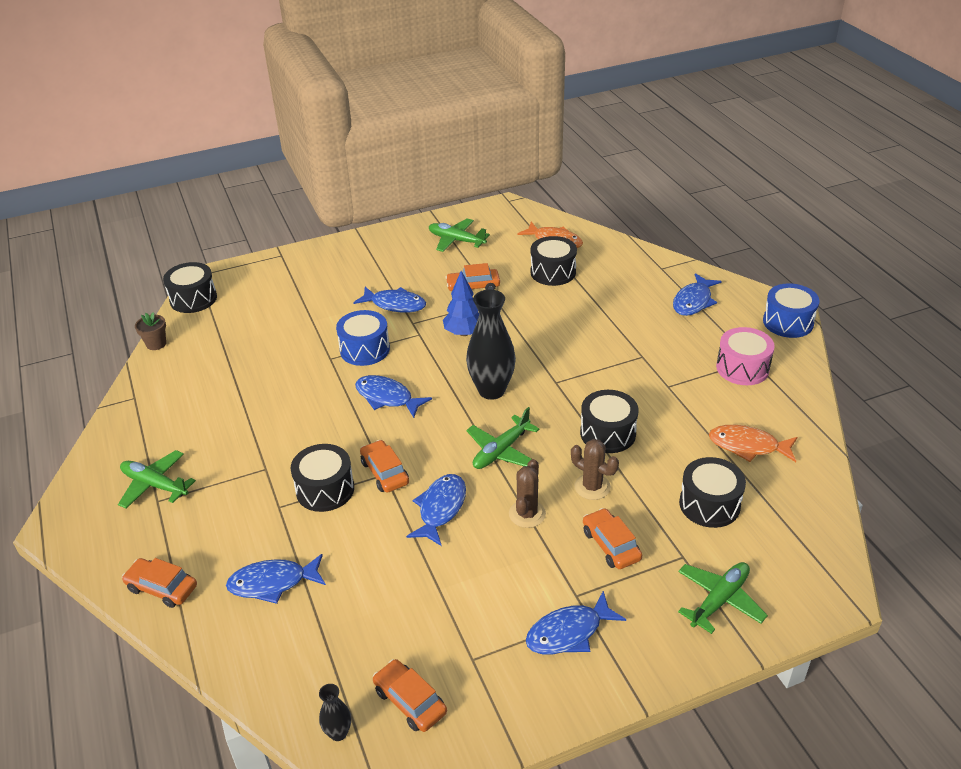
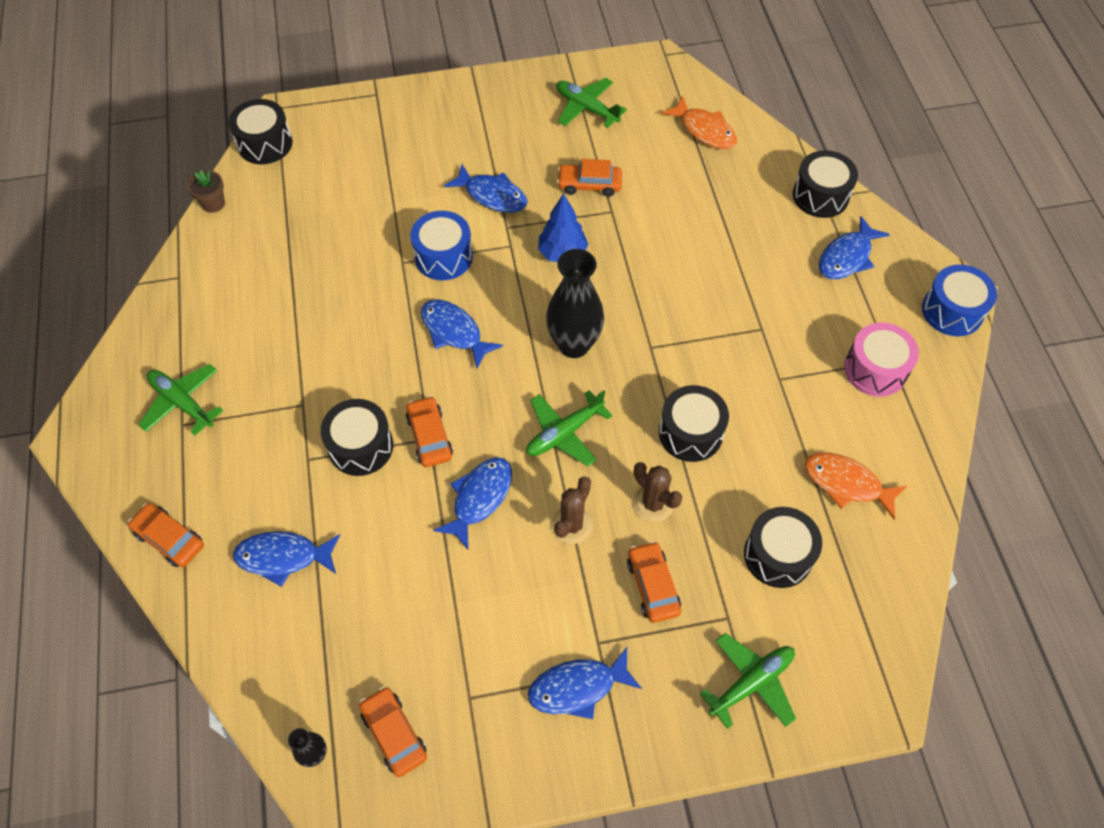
camera: 10 degrees right, 20 degrees up
black drum [530,236,577,286] -> black drum moved to [793,150,858,218]

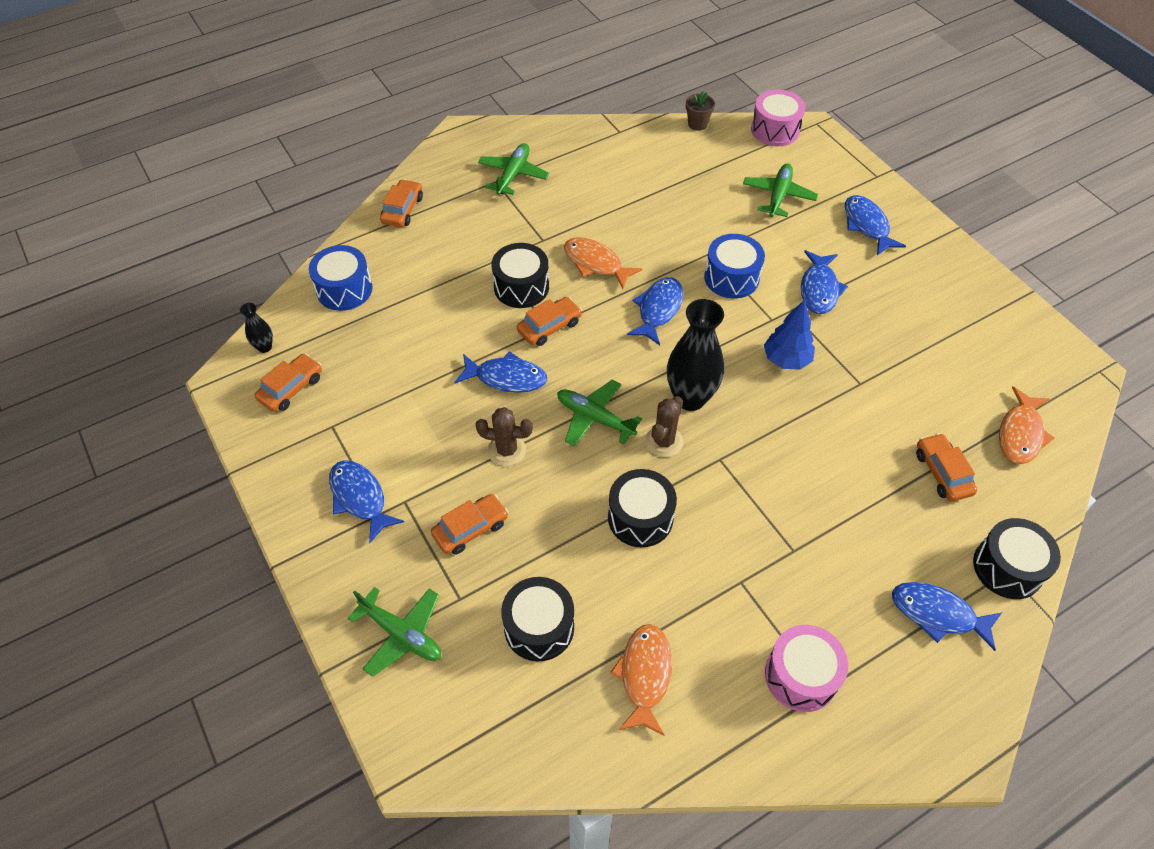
camera: 70 degrees right, 5 degrees down
black drum [229,99,292,164] -> pink drum [751,90,806,146]
blue fish [233,531,340,587] -> blue fish moved to [845,195,906,255]
green plane [556,78,627,128] -> green plane moved to [743,164,818,217]
orange car [557,159,622,197] -> orange car moved to [916,433,977,501]
brown cactus [633,462,682,522] -> brown cactus moved to [645,396,683,457]
blue drum [922,264,997,336] -> blue drum moved to [309,245,373,311]
none -> orange fish [564,237,642,289]

